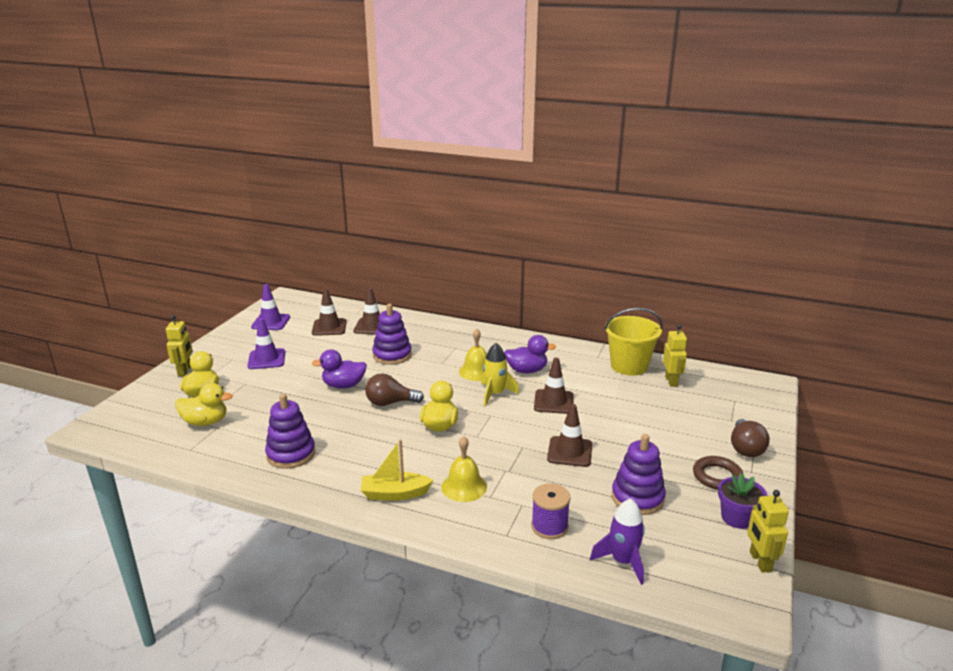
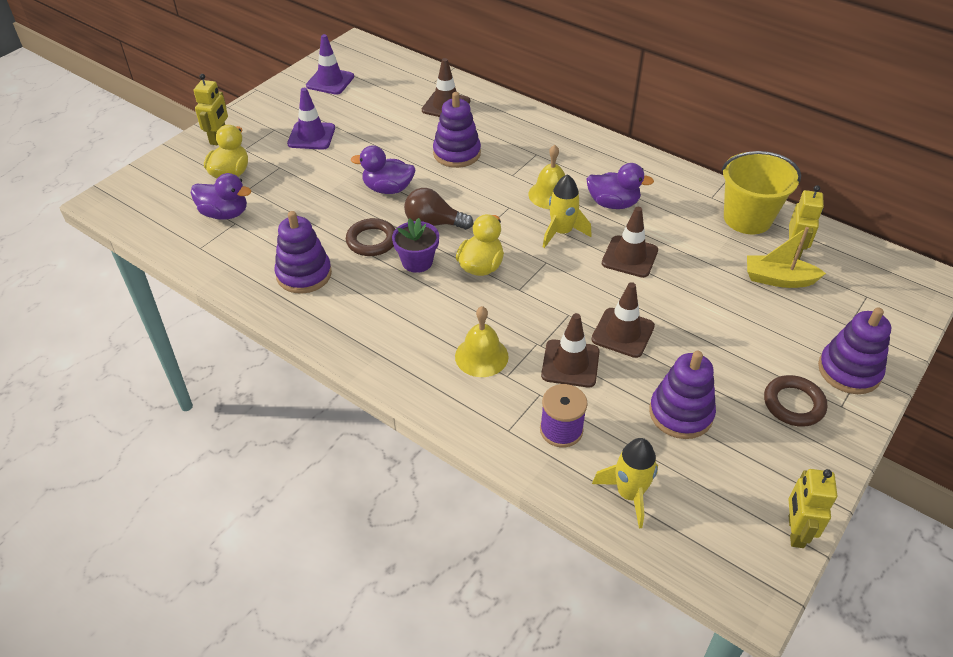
camera: 15 degrees right, 20 degrees up
yellow duck [175,383,233,426] -> purple duck [191,173,251,220]
brown traffic cone [312,289,347,336] -> brown traffic cone moved to [541,313,600,388]
yellow boat [361,439,433,501] -> yellow boat moved to [747,227,826,288]
purple rocket [590,499,645,585] -> yellow rocket [592,438,658,528]
purple flower pot [718,473,767,529] -> purple flower pot moved to [392,218,439,273]
brown light bulb [731,419,770,457] -> purple stacking toy [818,307,891,394]
none -> brown ring [346,218,395,256]

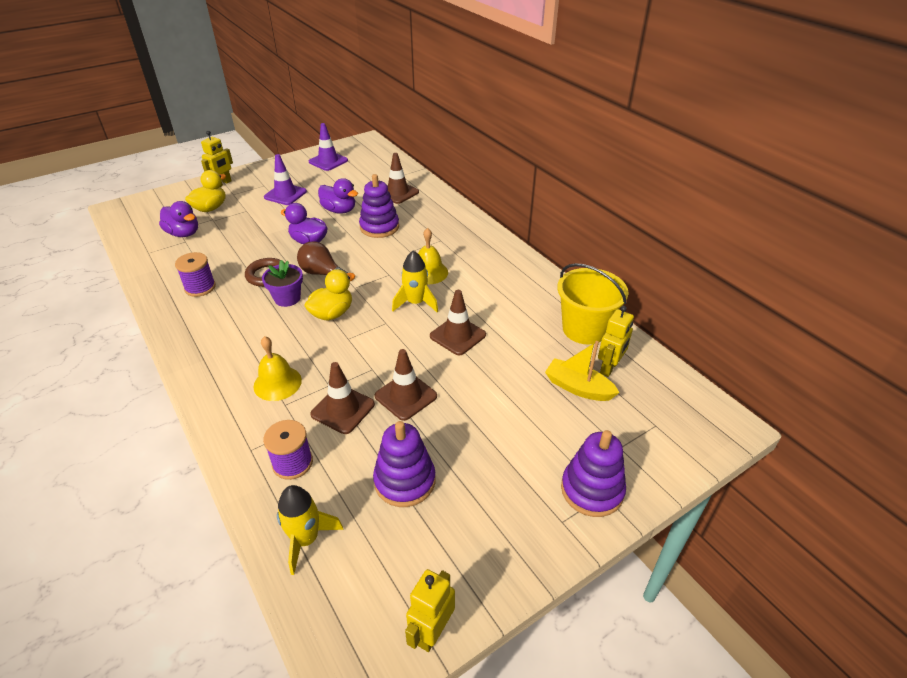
camera: 20 degrees right, 5 degrees down
purple stacking toy [275,211,332,294] -> purple spool [175,252,216,297]
purple duck [587,163,654,209] -> purple duck moved to [318,178,358,214]
brown ring [764,375,827,427] -> none

